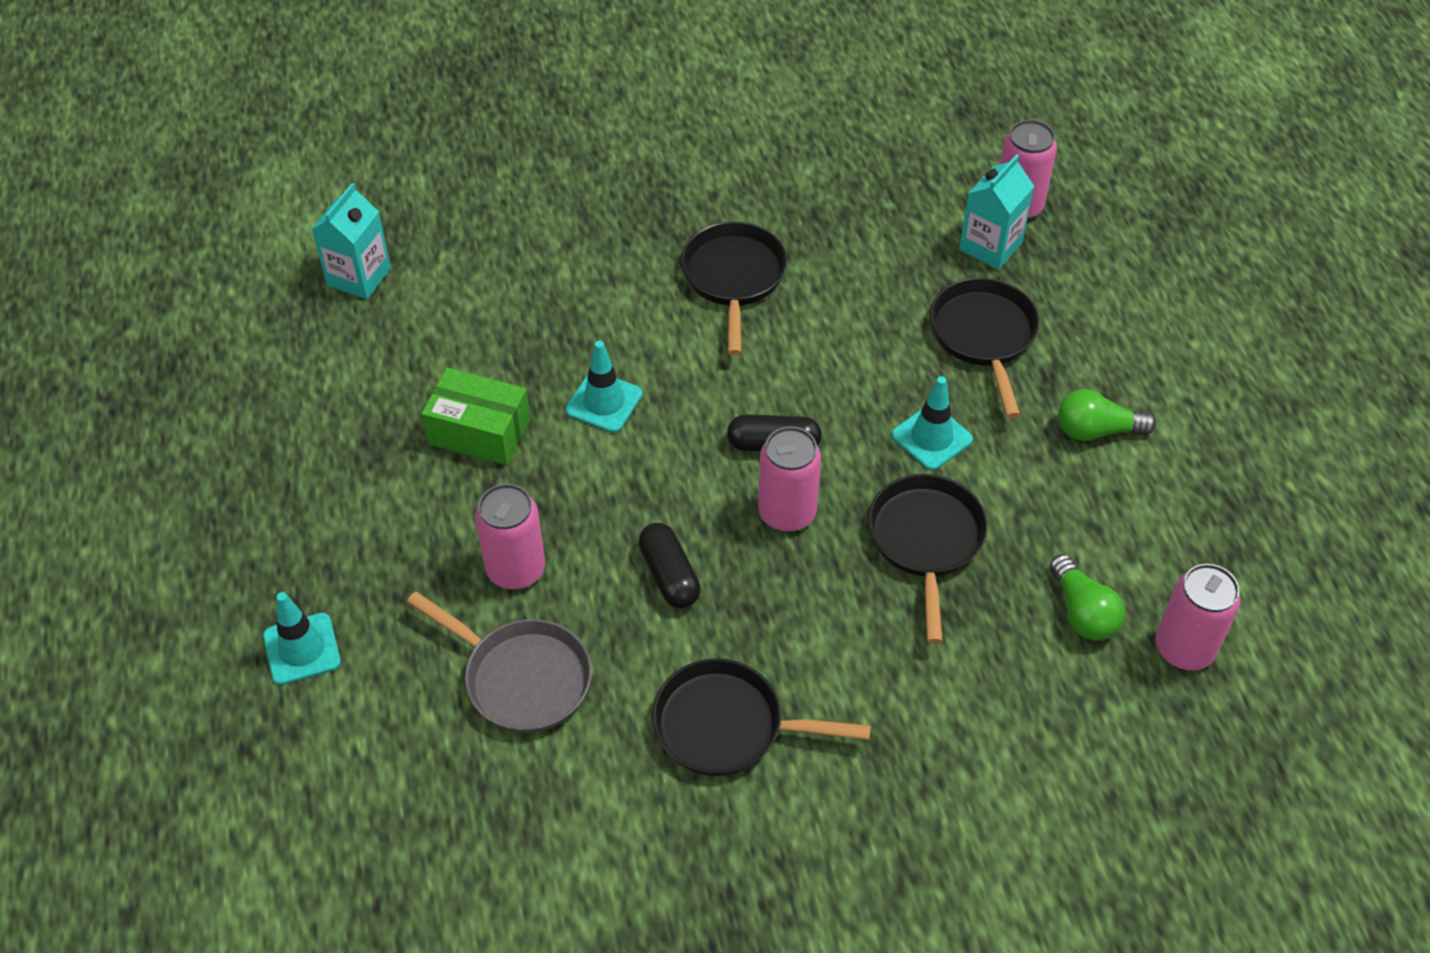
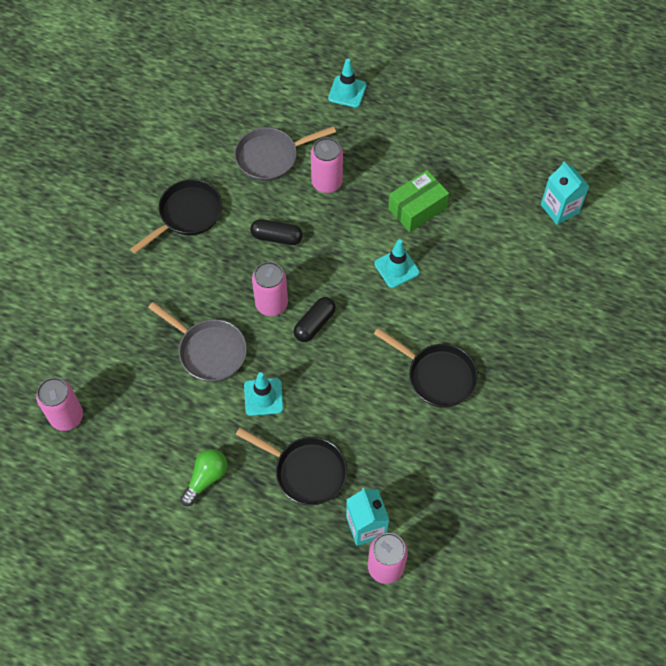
camera: 125 degrees right, 10 degrees up
black pan [868,474,988,644] -> grey pan [148,302,247,382]
green light bulb [1050,554,1125,641] -> none

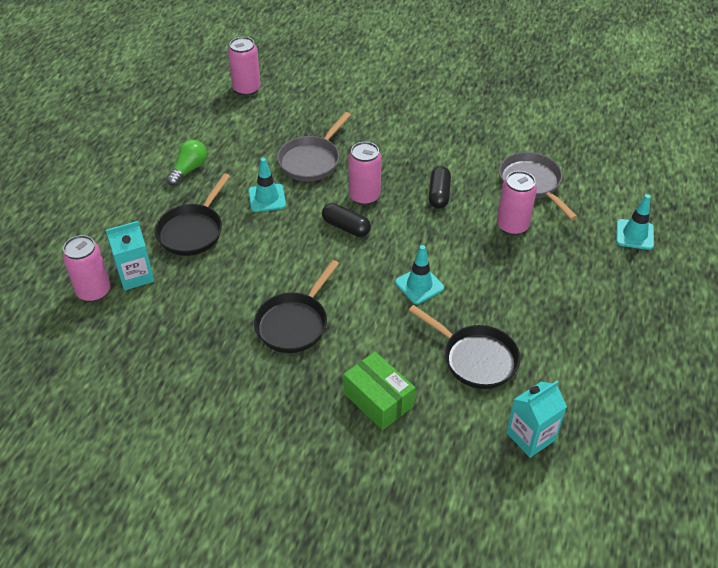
camera: 85 degrees right, 15 degrees down
black pan [130,179,222,254] -> black pan moved to [408,305,520,389]
green light bulb [180,449,227,506] -> green light bulb turned 90 degrees counterclockwise [166,140,207,186]
green box [388,170,449,232] -> green box moved to [343,352,415,430]

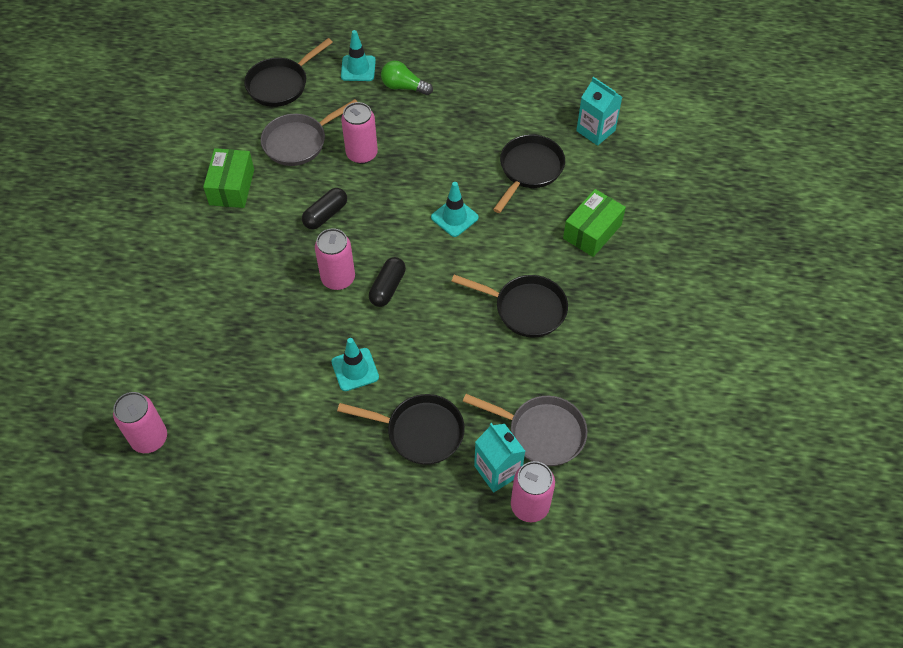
camera: 100 degrees left, 10 degrees up
green light bulb [166,140,207,186] -> green light bulb moved to [381,61,433,95]
grey pan [277,112,351,181] -> grey pan moved to [463,394,587,466]
black capsule [429,166,451,209] -> black capsule turned 45 degrees counterclockwise [302,188,347,230]
none -> green box [203,148,254,208]
none -> black pan [244,38,333,107]

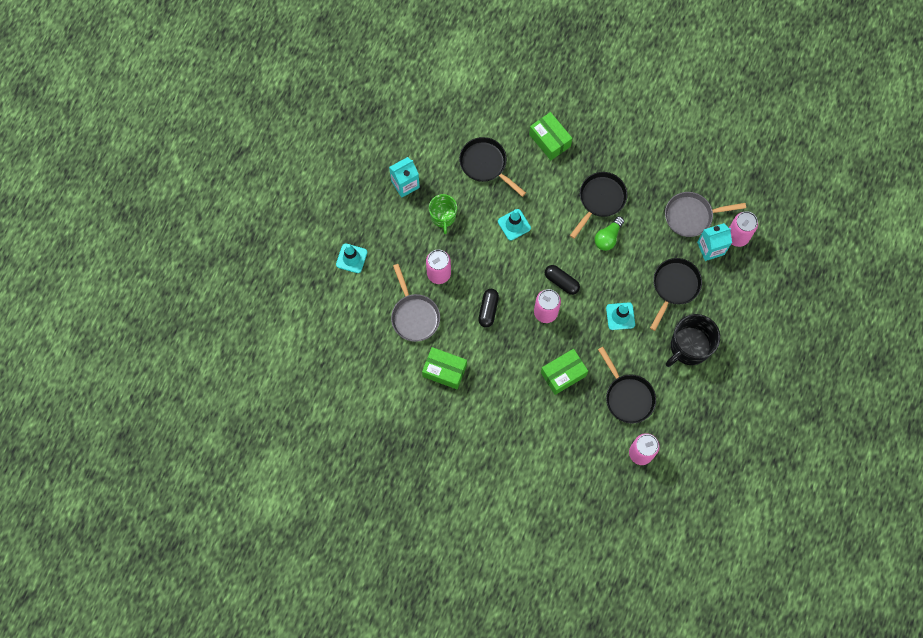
camera: 75 degrees left, 15 degrees up
black pan [244,38,333,107] -> black pan moved to [598,347,656,424]
black capsule [302,188,347,230] -> black capsule turned 45 degrees clockwise [478,289,499,328]
green light bulb [381,61,433,95] -> green light bulb moved to [595,216,624,251]
grey pan [463,394,587,466] -> grey pan turned 135 degrees counterclockwise [665,192,746,237]
turquoise carton [576,77,622,146] -> turquoise carton moved to [389,157,420,198]
none -> green mug [429,194,457,234]
none -> green box [541,349,588,395]
none -> black mug [666,314,720,367]

